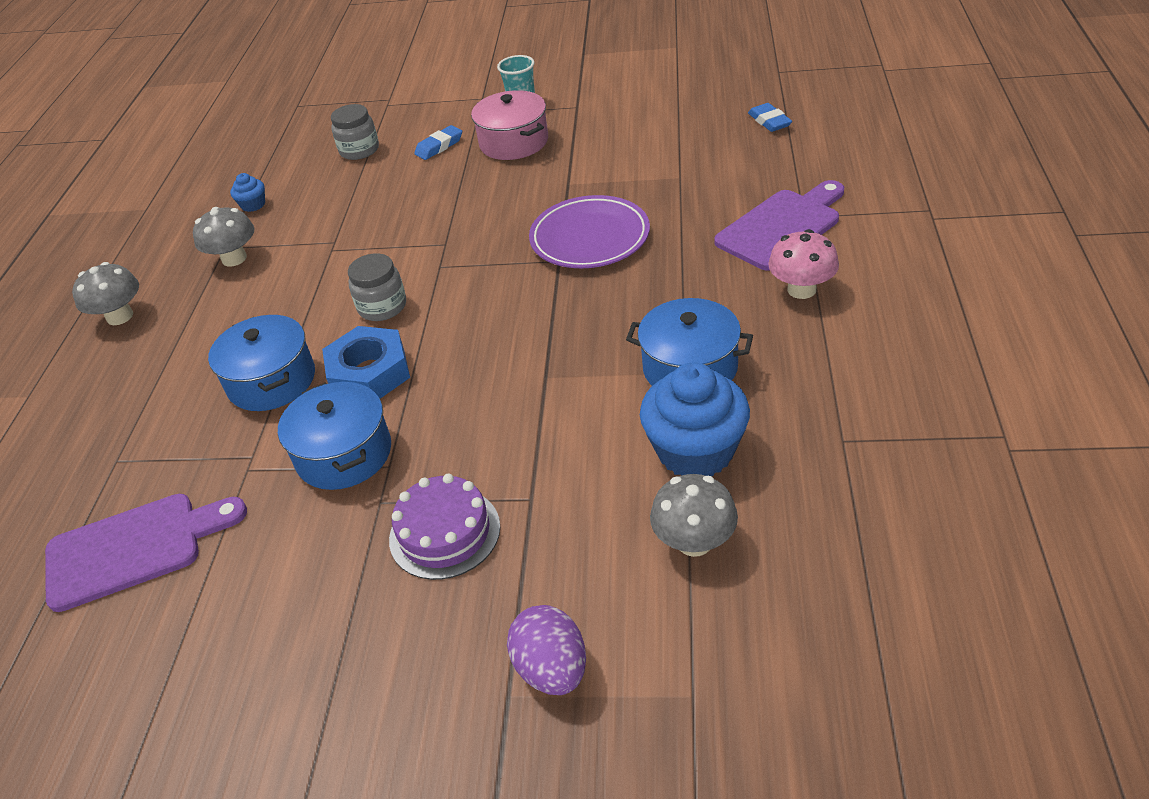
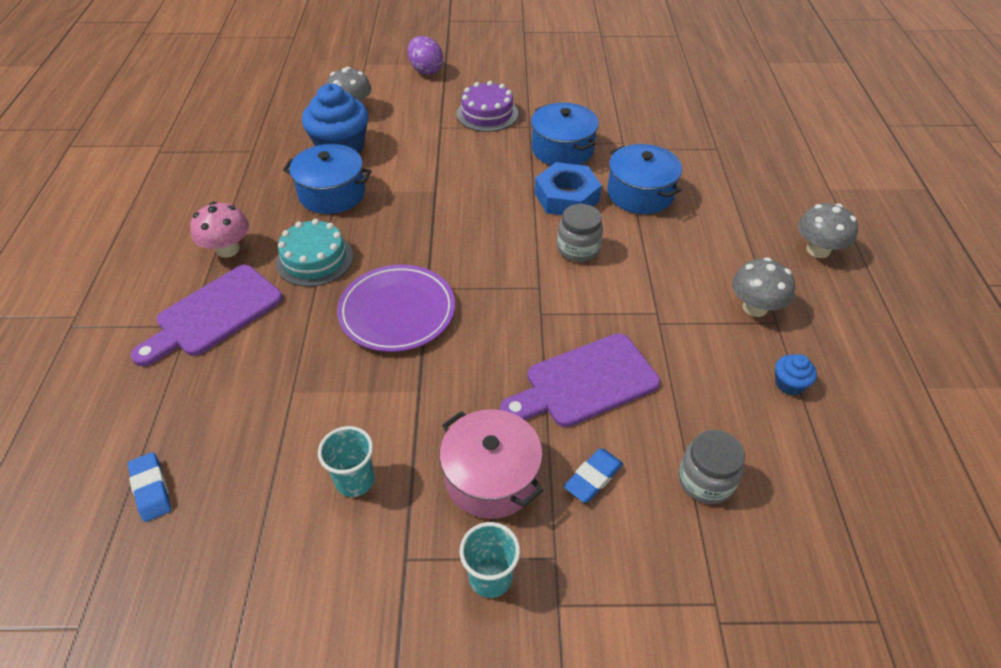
camera: 170 degrees right, 5 degrees up
purple cutting board [45,494,247,612] -> purple cutting board moved to [500,333,660,427]
none -> turquoise cake [276,219,353,287]
none -> turquoise cup [318,426,375,497]

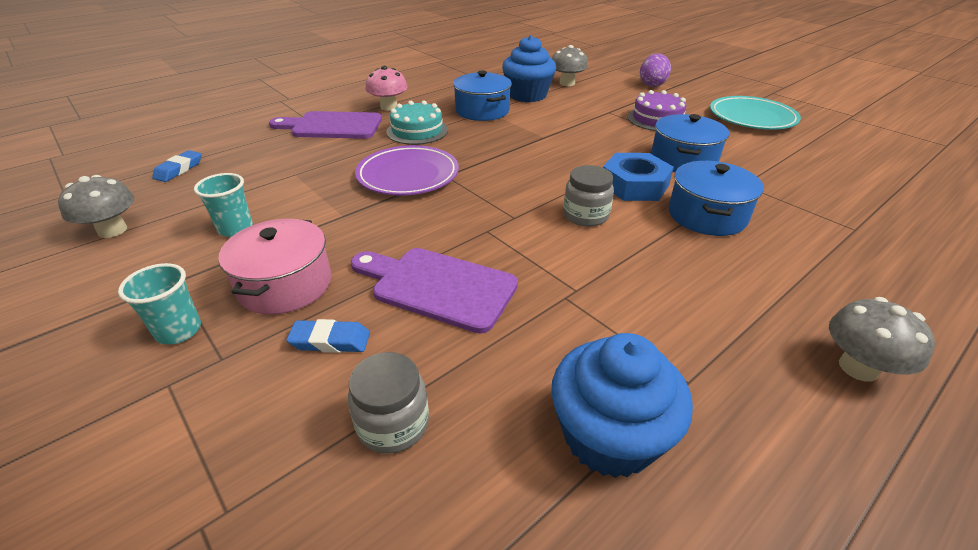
camera: 50 degrees right, 10 degrees down
grey mushroom [732,257,795,317] -> grey mushroom moved to [58,175,134,238]
blue cupcake [775,354,817,395] -> blue cupcake [551,333,693,478], size x2.21
none -> turquoise plate [710,96,801,130]

